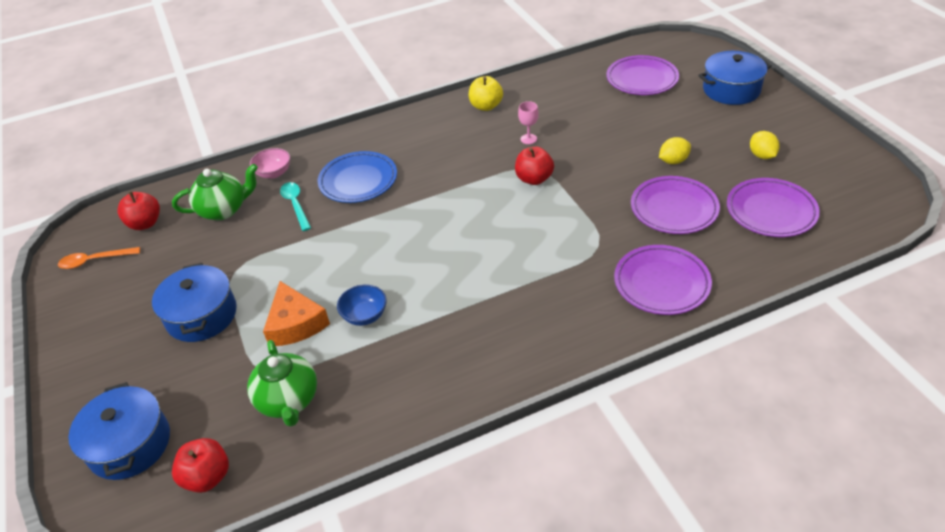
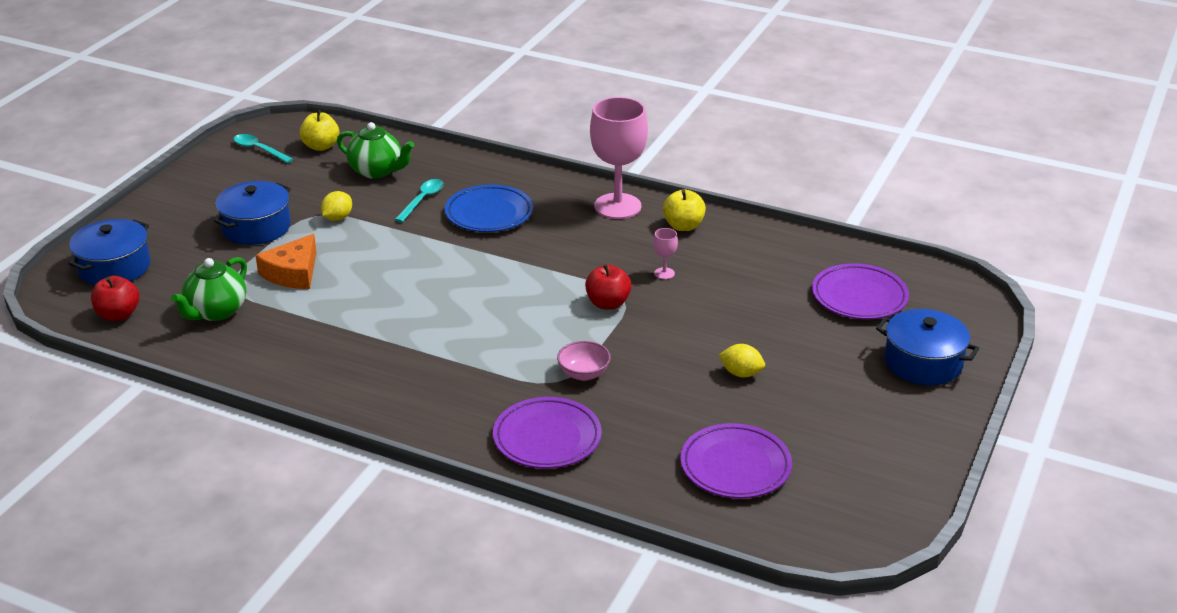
camera: 45 degrees right, 10 degrees down
orange spoon [58,247,140,269] -> turquoise spoon [234,134,293,163]
red apple [118,191,160,230] -> yellow apple [299,110,339,151]
pink bowl [250,148,290,179] -> pink bowl moved to [557,341,611,381]
blue bowl [337,284,387,326] -> none
purple plate [631,176,720,234] -> none
yellow lemon [750,131,780,159] -> yellow lemon moved to [321,191,352,221]
none -> pink goblet [590,97,648,219]

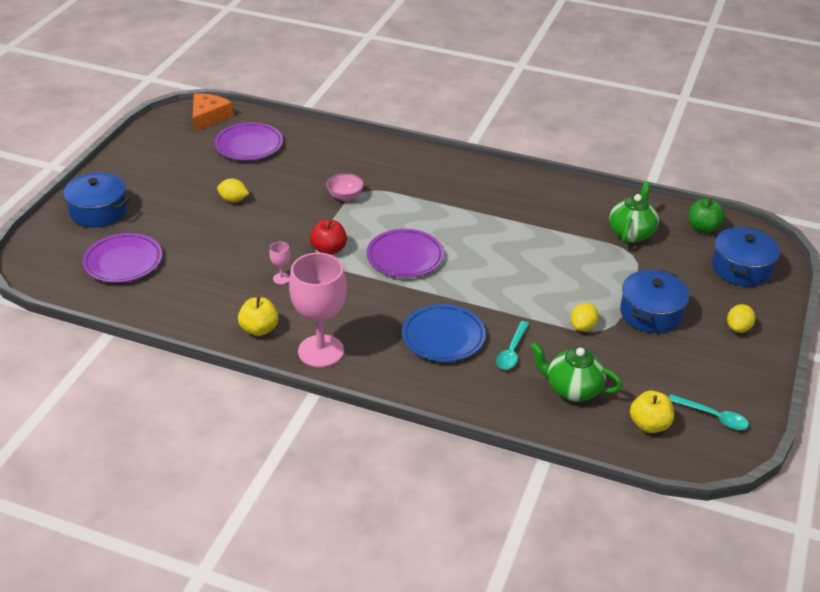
camera: 175 degrees right, 5 degrees up
red apple [91,276,139,321] -> green apple [689,198,725,234]
orange cheese [255,234,317,289] -> orange cheese moved to [193,93,233,132]
purple plate [493,397,602,469] -> purple plate moved to [367,229,444,278]
none -> yellow lemon [727,304,755,333]

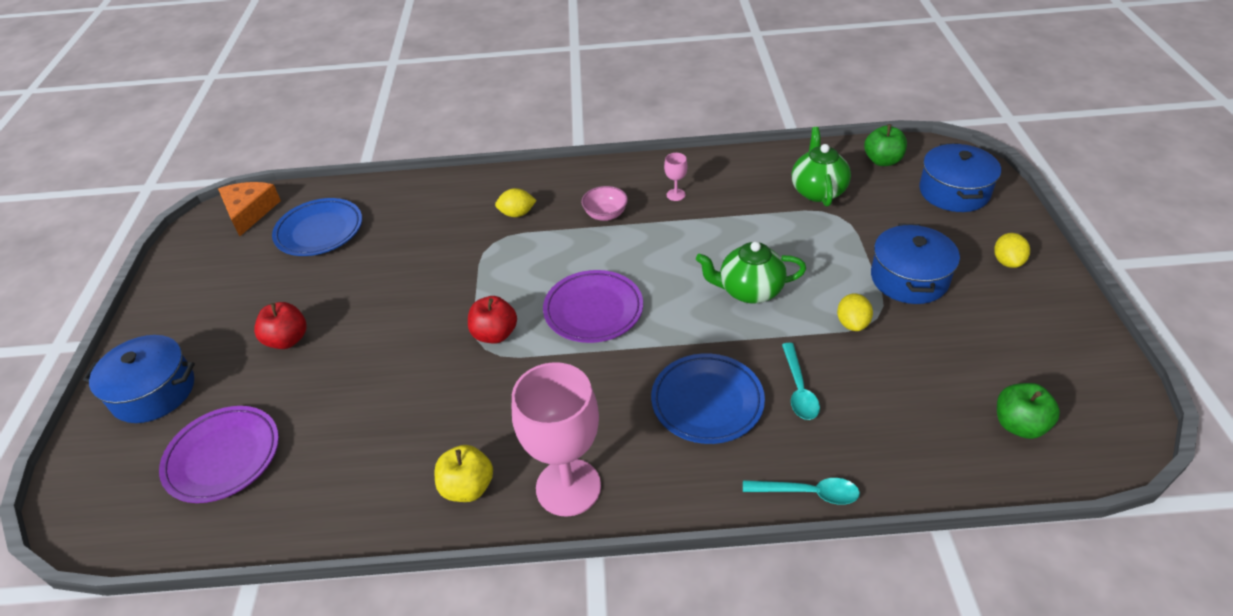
camera: 20 degrees left, 5 degrees up
purple plate [214,122,283,160] -> blue plate [272,198,362,256]
yellow lemon [217,178,249,202] -> yellow lemon moved to [495,188,537,217]
pink goblet [269,242,290,284] -> pink goblet moved to [664,153,688,201]
pink bowl [326,173,364,201] -> pink bowl moved to [581,186,628,221]
green teapot [530,342,622,401] -> green teapot moved to [696,241,806,304]
yellow apple [630,391,674,433] -> green apple [997,383,1060,439]
turquoise spoon [669,394,749,430] -> turquoise spoon moved to [743,478,860,505]
none -> red apple [254,302,307,349]

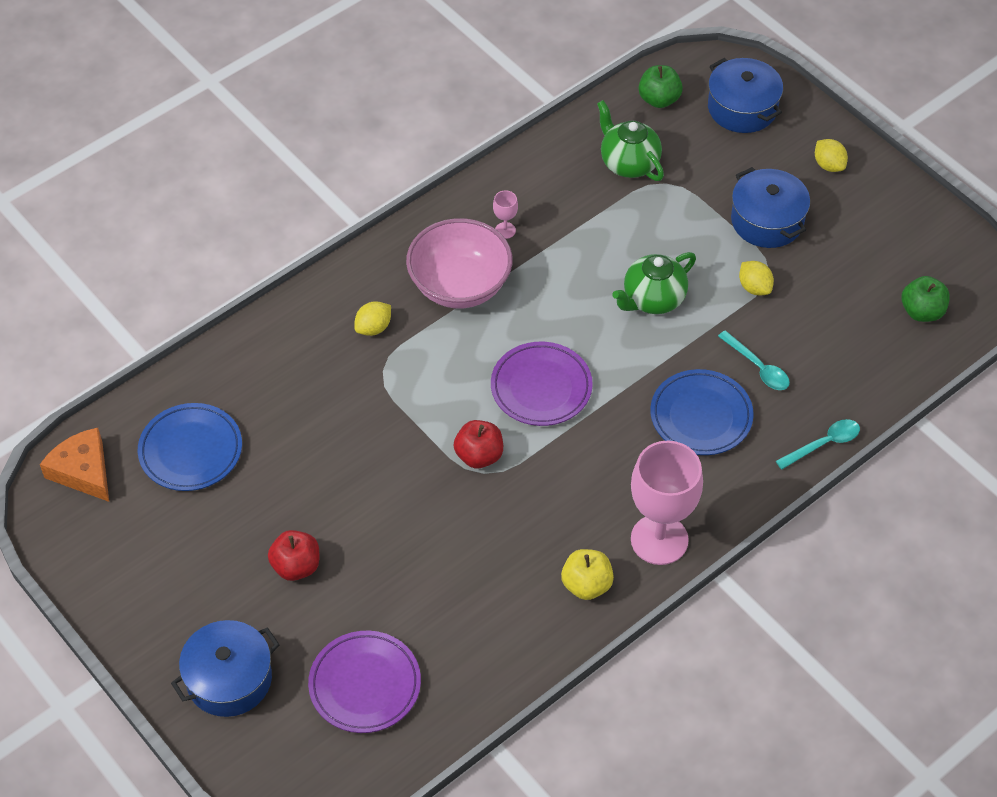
camera: 40 degrees left, 10 degrees up
pink bowl [581,186,628,221] -> pink bowl [406,218,513,308], size x2.07

